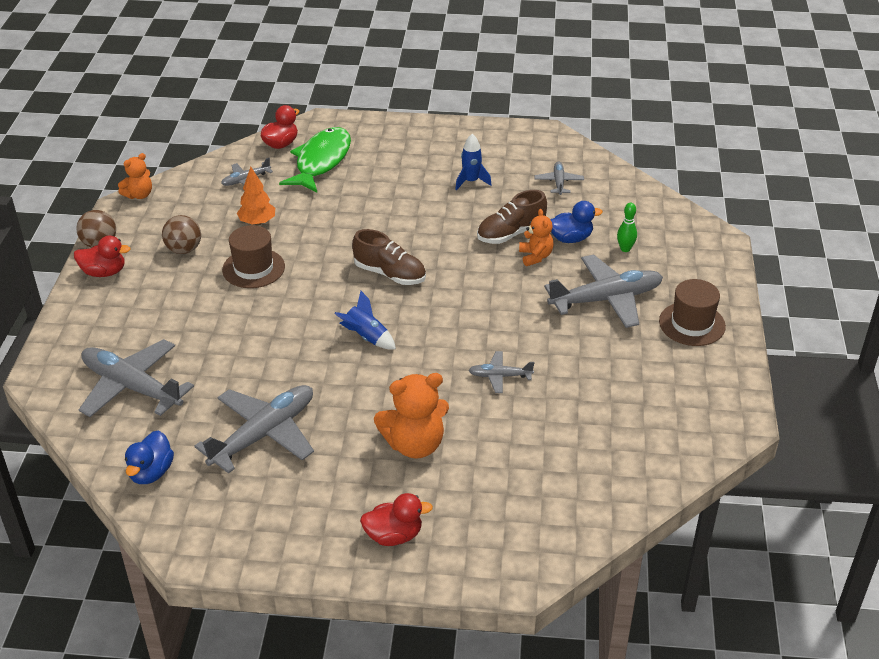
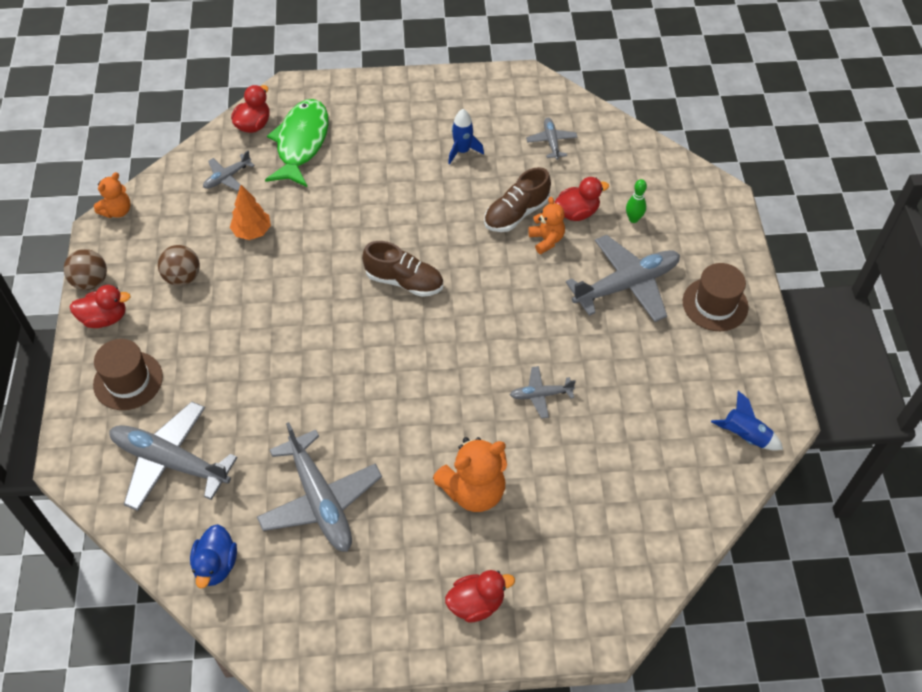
camera: 10 degrees left, 15 degrees up
grey plane [194,385,314,474] -> grey plane turned 120 degrees clockwise [257,422,382,552]
brown hat [222,225,285,288] -> brown hat moved to [93,339,163,410]
blue rocket [334,291,396,349] -> blue rocket moved to [711,391,783,450]
blue duck [550,201,603,243] -> red duck [555,177,609,221]

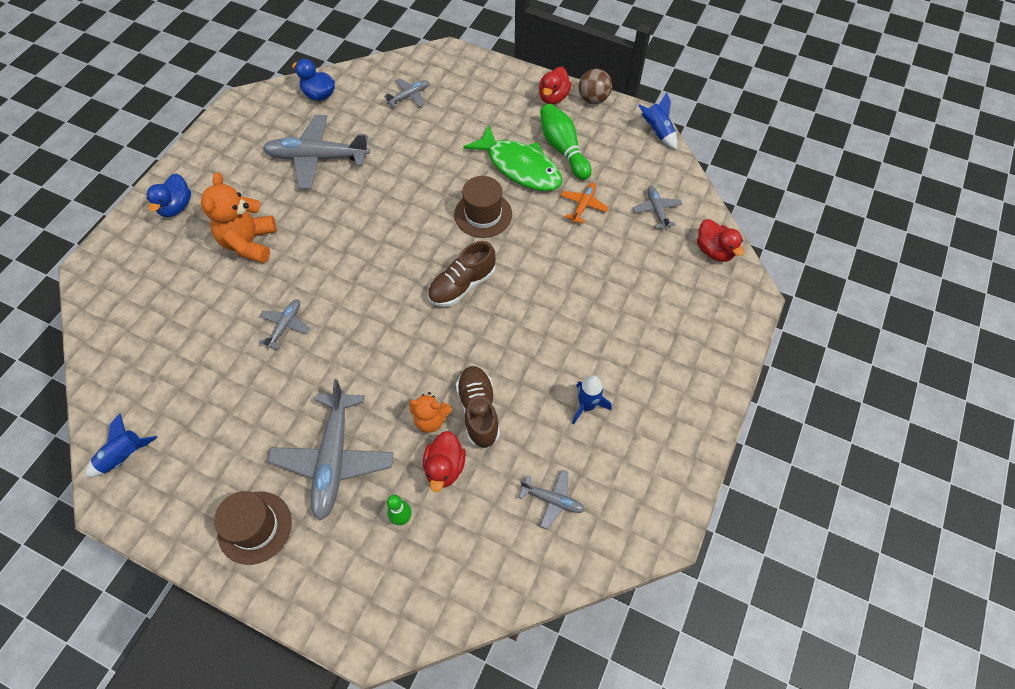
camera: 120 degrees right, 5 degrees up
brown hat [93,339,163,410] -> brown hat moved to [454,176,512,238]
orange teddy bear [94,172,131,218] -> blue rocket [638,92,677,149]
grey plane [109,402,238,511] -> grey plane [384,78,429,107], size x0.49
brown ball [158,245,200,286] -> green bowling pin [540,104,592,180]
orange tree [230,185,271,240] -> orange plane [560,182,609,224]
green fish [265,99,329,187] -> green fish moved to [464,125,562,191]
red duck [445,570,515,623] -> blue duck [146,174,191,217]

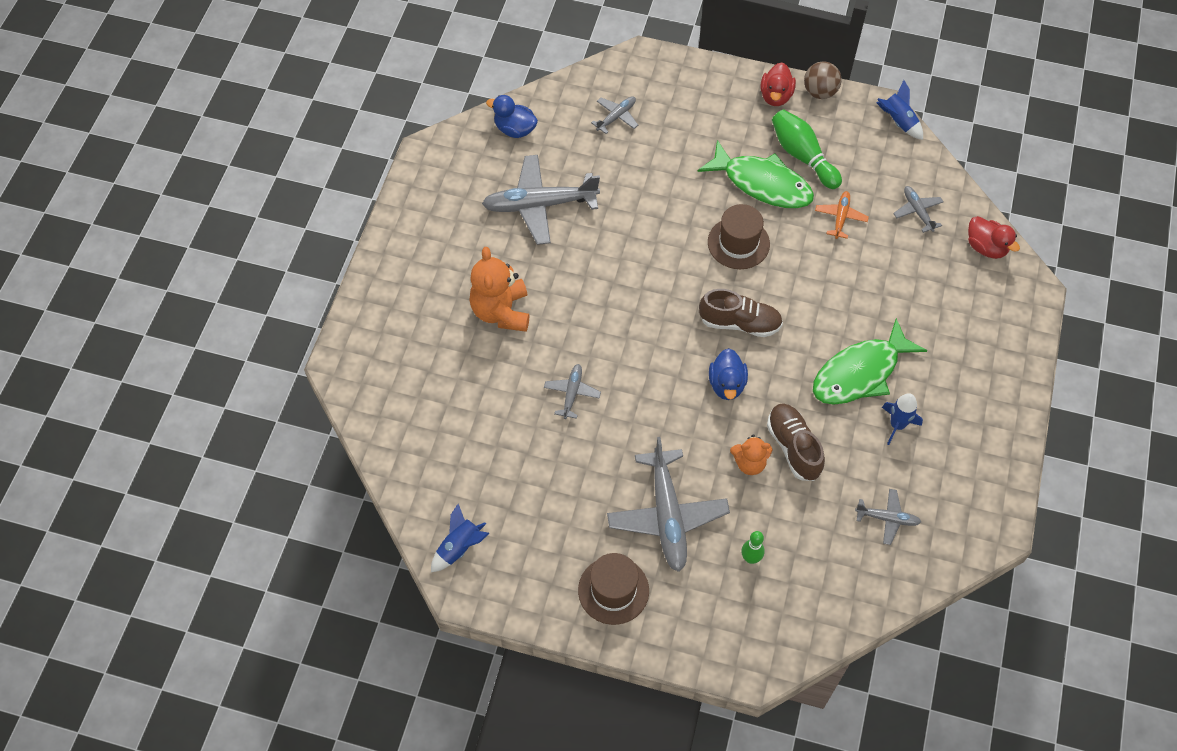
camera: 10 degrees left, 0 degrees up
blue duck [146,174,191,217] -> blue duck moved to [709,348,748,400]
red duck [423,431,466,492] -> none
brown shoe [428,241,496,307] -> brown shoe turned 120 degrees counterclockwise [699,289,783,337]
none -> green fish [813,318,927,405]

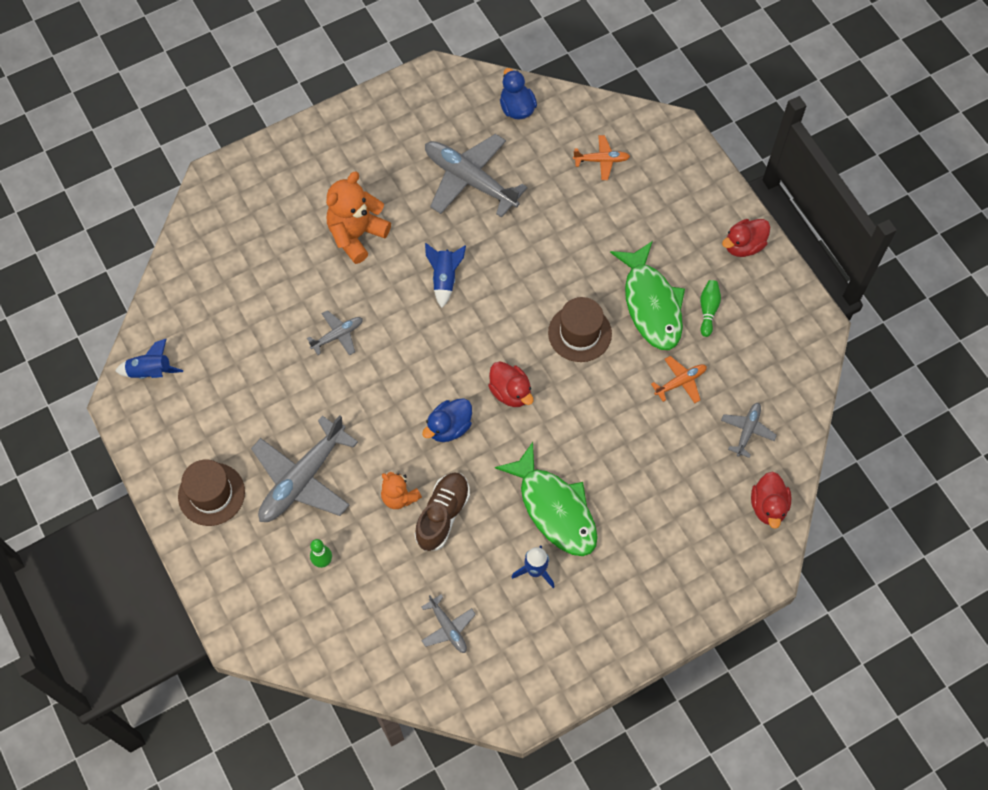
camera: 45 degrees right, 5 degrees up
grey plane [591,96,638,134] -> orange plane [573,135,630,180]
brown shoe [699,289,783,337] -> red duck [488,361,533,407]
green bowling pin [772,110,842,189] -> green bowling pin [700,280,721,337], size x0.57
brown ball [804,61,842,99] -> none
green fish [813,318,927,405] -> green fish turned 135 degrees counterclockwise [495,442,598,556]
blue rocket [877,80,923,140] -> blue rocket moved to [425,243,466,308]

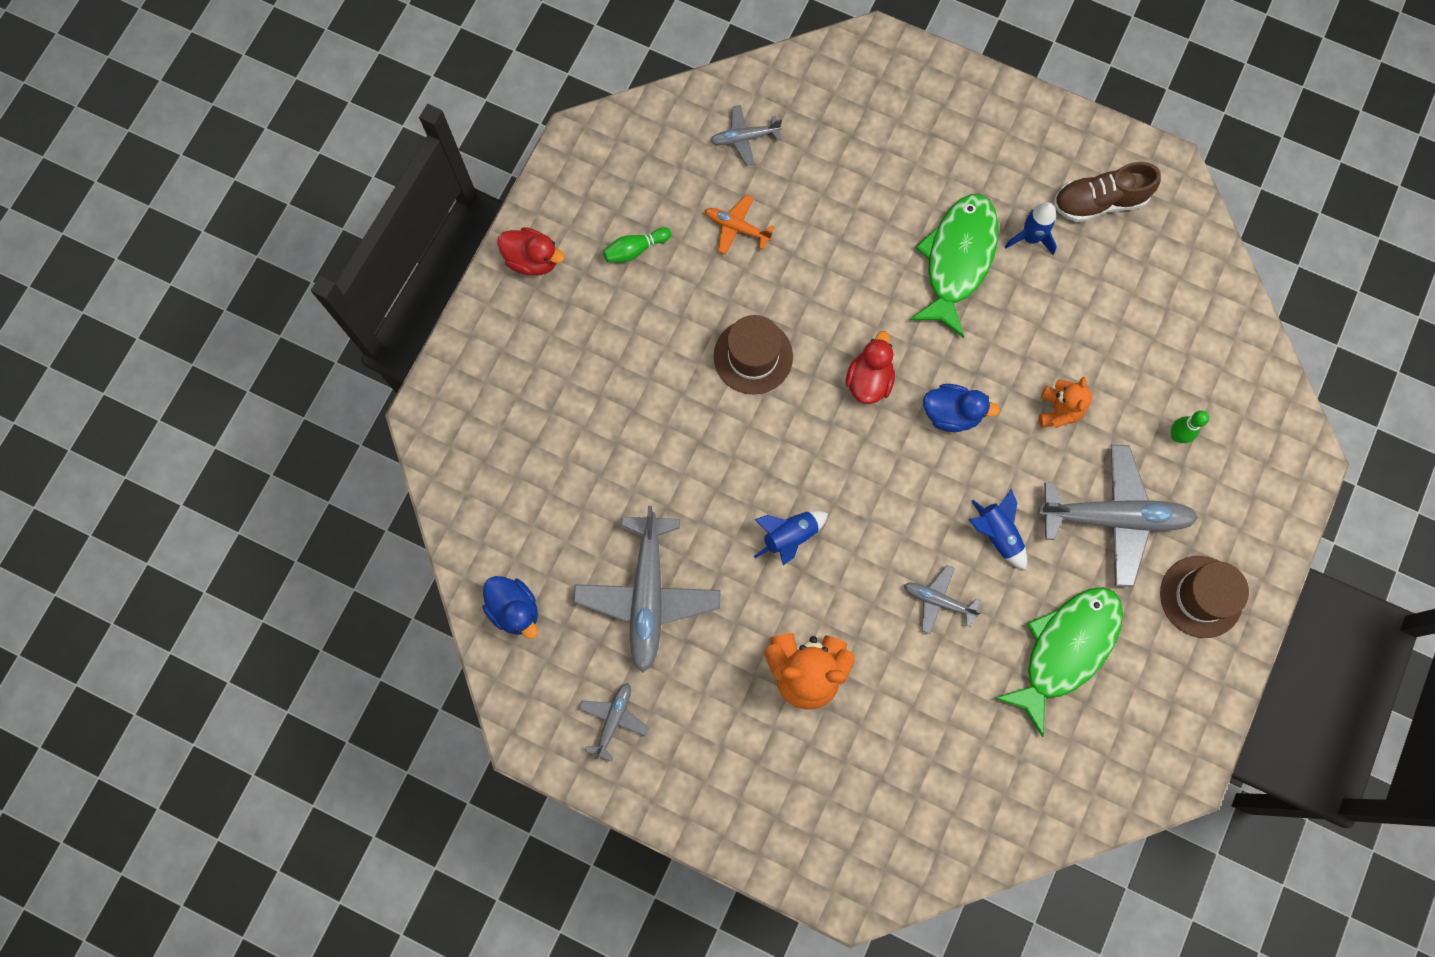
camera: 125 degrees left, 10 degrees up
blue rocket [115,339,183,379] -> blue rocket moved to [968,489,1027,570]
brown shoe [415,472,470,551] -> brown shoe moved to [1053,162,1161,222]
grey plane [421,594,476,653] -> grey plane moved to [579,683,649,762]
blue duck [500,68,537,119] -> blue duck turned 75 degrees counterclockwise [482,576,538,639]
orange plane [573,135,630,180] -> none
green fish [610,241,685,350] -> green fish moved to [995,587,1123,737]
red duck [751,471,791,529] -> none

